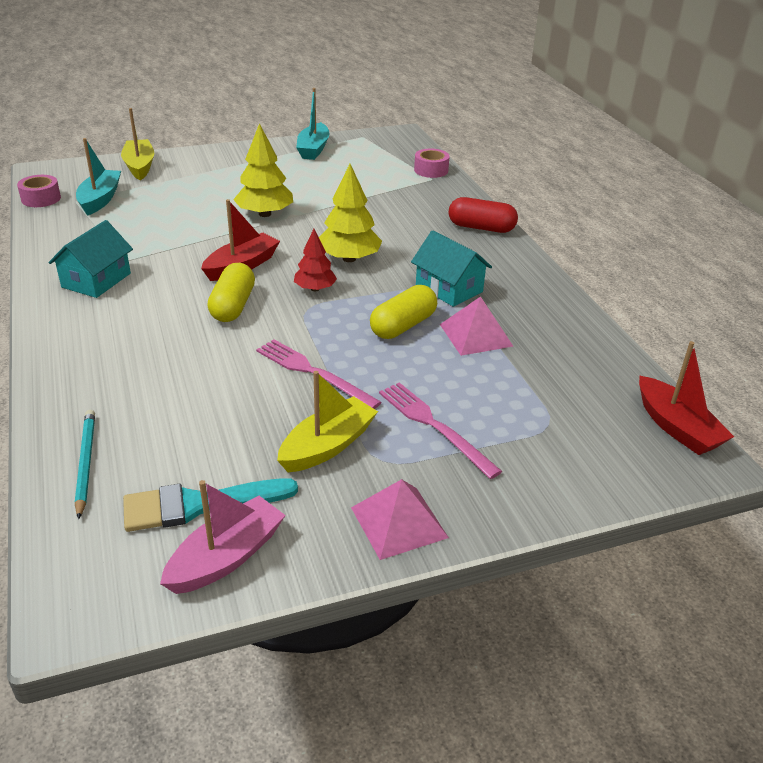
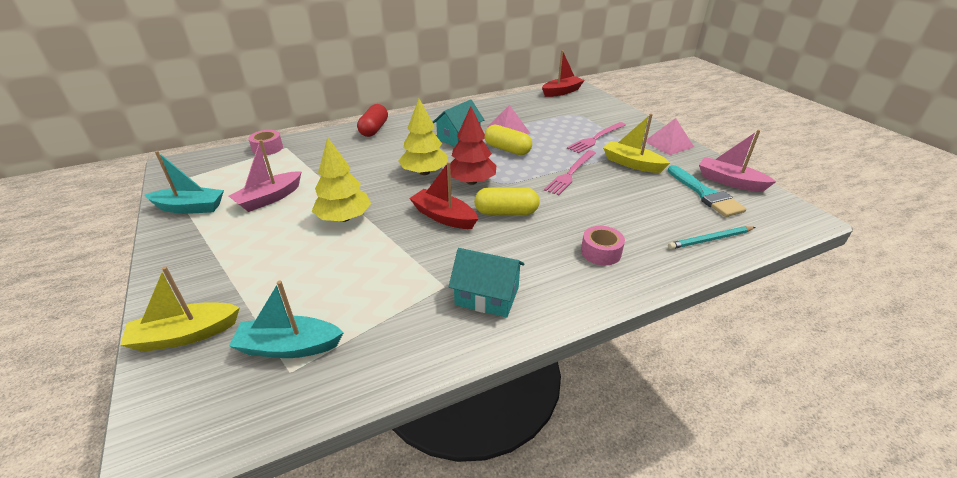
camera: 95 degrees left, 0 degrees up
pink tape [17,175,61,207] -> pink tape moved to [581,226,625,265]
red tree [294,229,337,291] -> red tree [450,106,496,185], size x1.58
none -> pink boat [229,140,302,212]

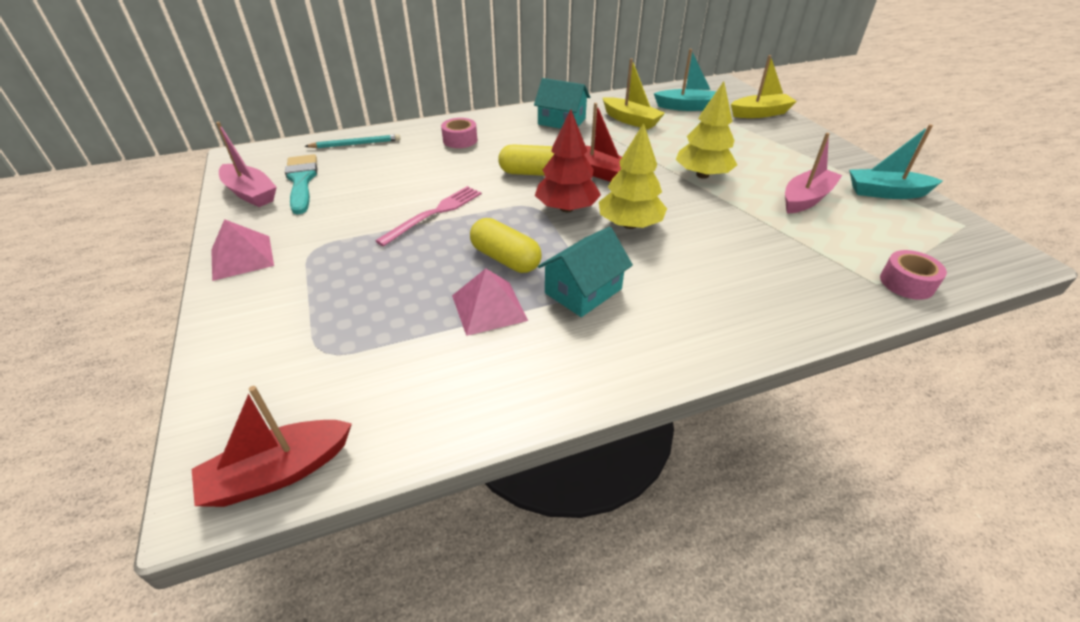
camera: 175 degrees left, 5 degrees up
red capsule [357,104,388,137] -> none
pink fork [567,122,626,153] -> none
yellow boat [603,114,670,173] -> yellow boat moved to [602,58,665,130]

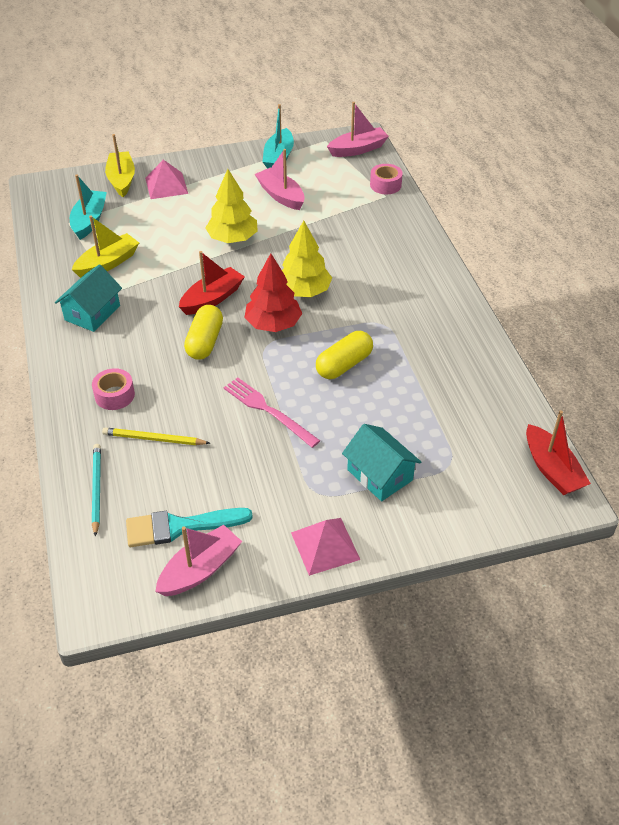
camera: 85 degrees left, 5 degrees up
pink pyramid [452,269,528,336] -> pink pyramid moved to [145,160,188,199]
turquoise house [538,227,633,317] -> turquoise house moved to [342,424,421,501]
none -> yellow pencil [102,428,210,445]
none -> pink boat [327,102,389,157]

